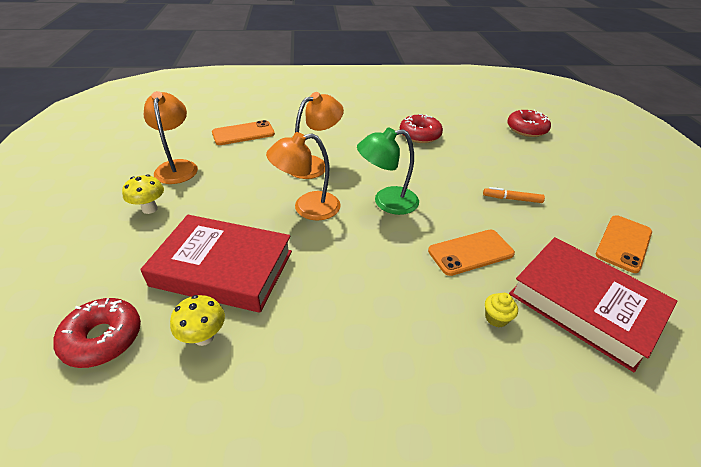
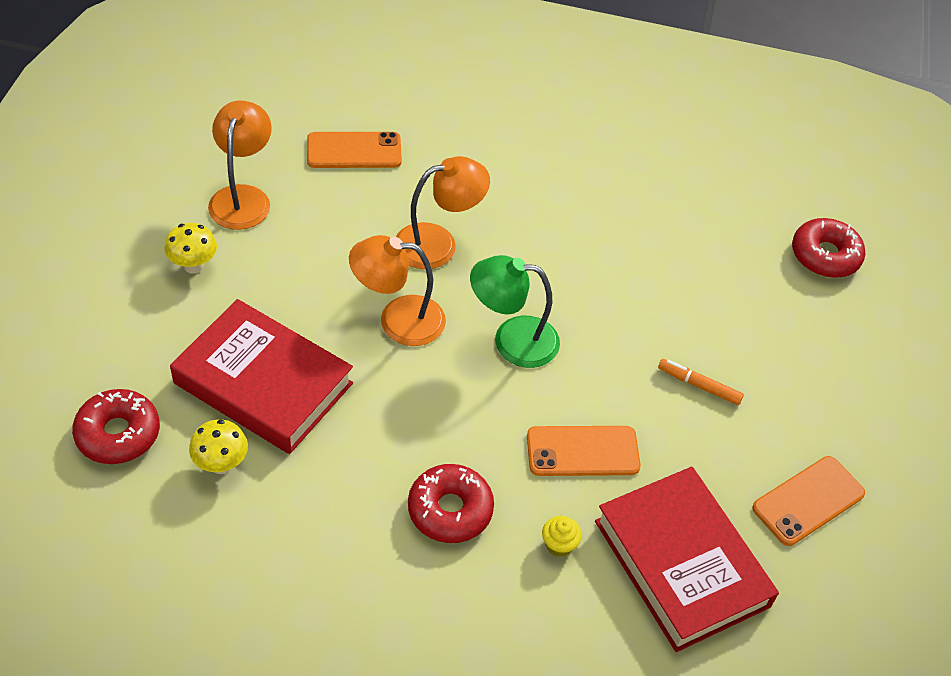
camera: 15 degrees right, 10 degrees up
red donut [400,114,443,143] -> red donut moved to [408,464,494,543]

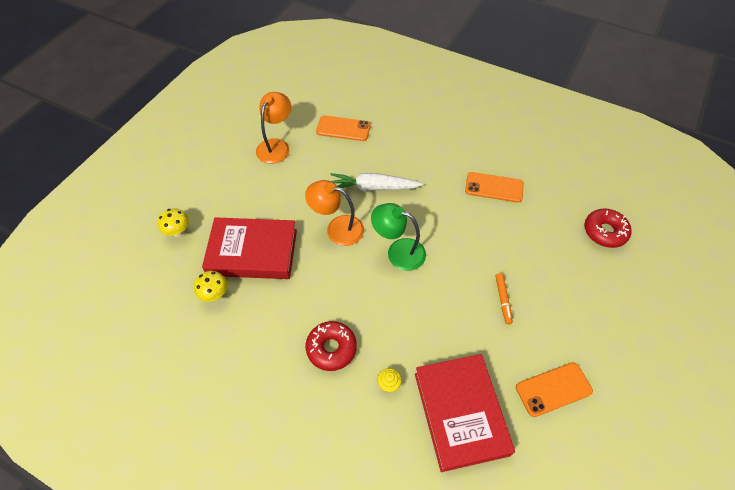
camera: 20 degrees right, 5 degrees up
red donut [72,389,160,464] -> none
yellow mushroom [164,223,217,274] -> yellow mushroom moved to [158,208,189,237]
red book [170,299,353,454] -> red book turned 45 degrees counterclockwise [202,217,297,279]
orange lamp [396,156,490,269] -> white carrot [330,173,423,191]
orange phone [527,426,641,476] -> orange phone moved to [465,172,524,203]
orange marker [658,359,744,405] -> orange marker turned 135 degrees counterclockwise [496,273,513,324]

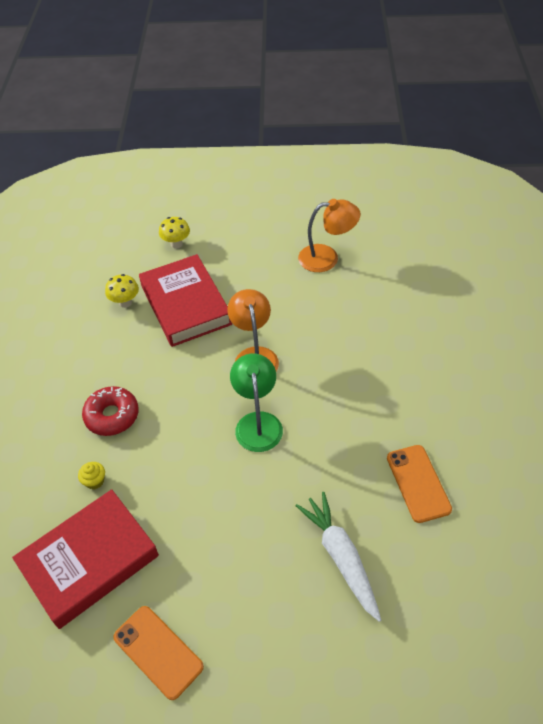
camera: 65 degrees right, 5 degrees down
orange phone [316,115,371,141] -> none
white carrot [330,173,423,191] -> white carrot moved to [296,492,381,622]
orange marker [496,273,513,324] -> none
red donut [584,208,632,248] -> none

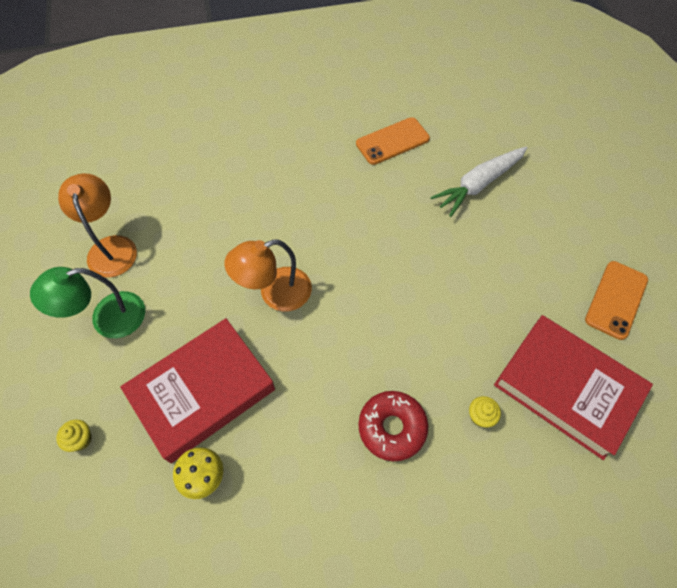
camera: 105 degrees left, 10 degrees up
yellow mushroom [159,217,190,249] -> yellow cupcake [56,420,92,452]
green lamp [230,353,283,452] -> green lamp moved to [30,267,145,338]

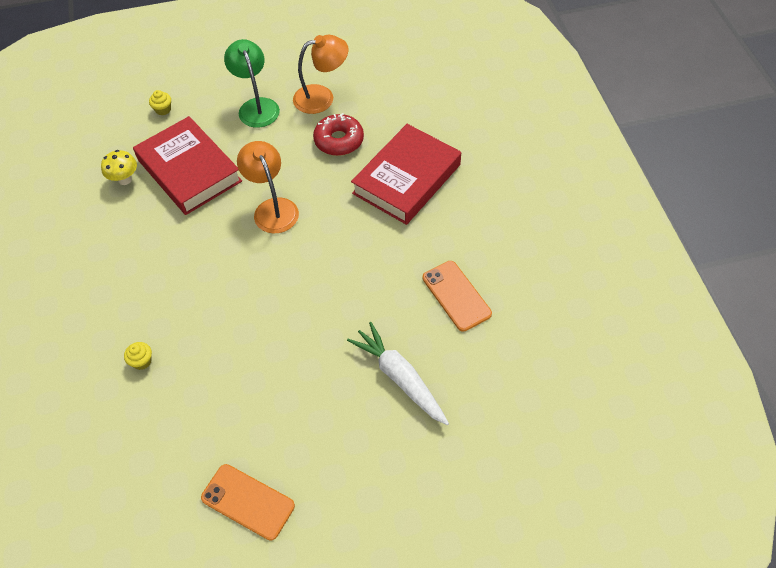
camera: 90 degrees right, 5 degrees down
red donut [358,391,428,461] -> red donut moved to [313,113,364,156]
red book [494,315,653,460] -> red book moved to [351,124,461,225]

